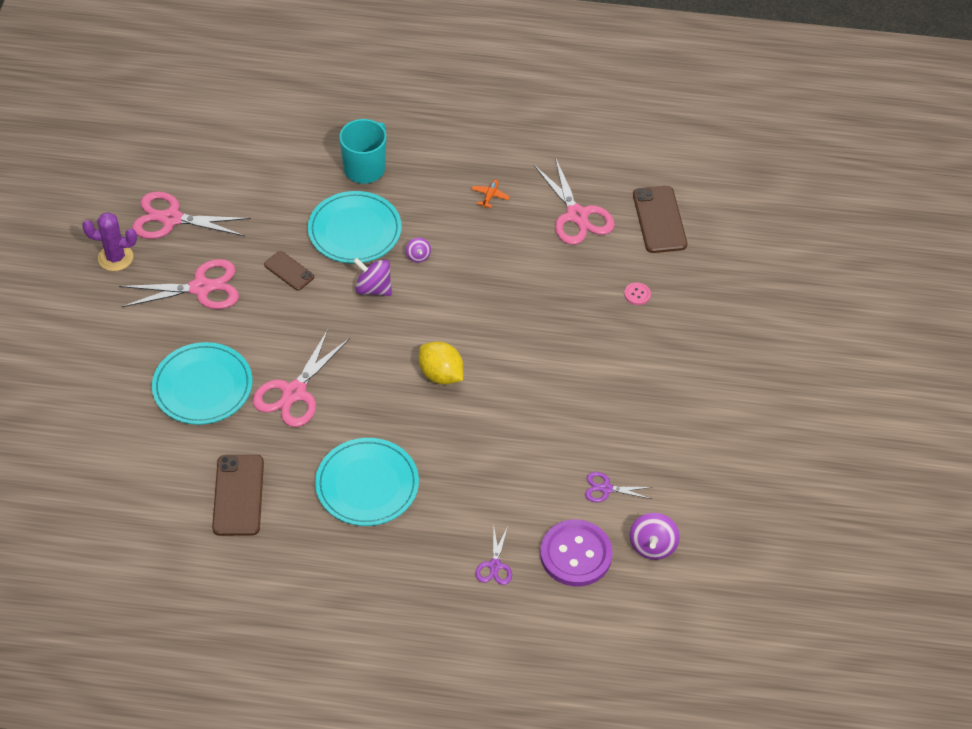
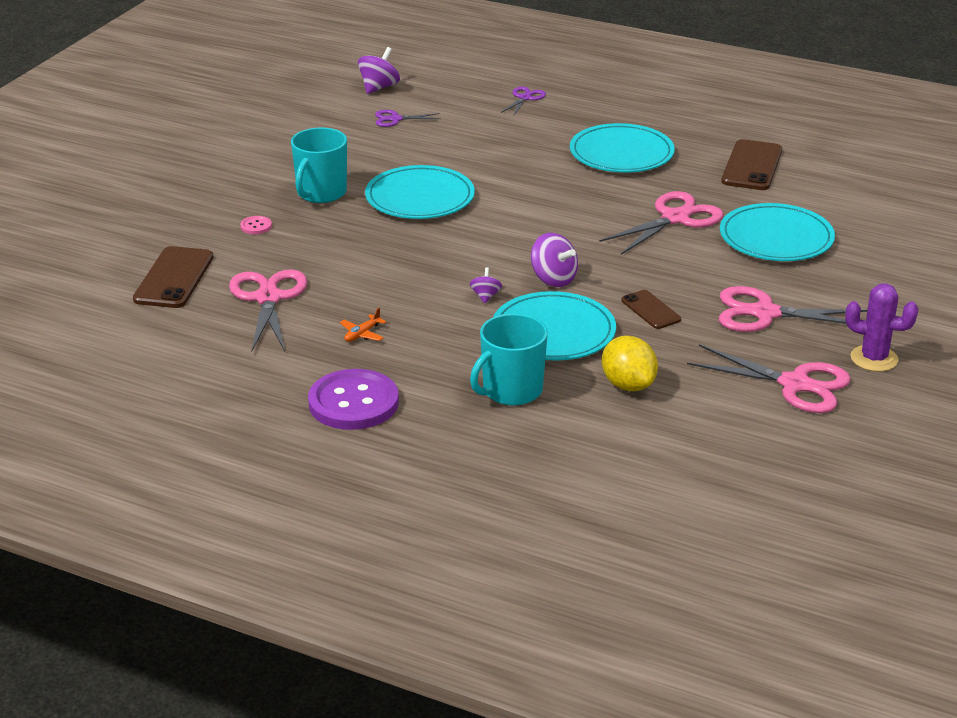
camera: 160 degrees left, 20 degrees down
yellow lemon [419,342,463,385] -> yellow lemon moved to [602,336,658,392]
purple button [540,520,613,586] -> purple button moved to [308,369,399,430]
purple scissors [585,472,652,502] -> purple scissors turned 150 degrees clockwise [375,110,440,127]
none -> turquoise mug [291,127,347,203]
none -> turquoise plate [365,165,475,219]

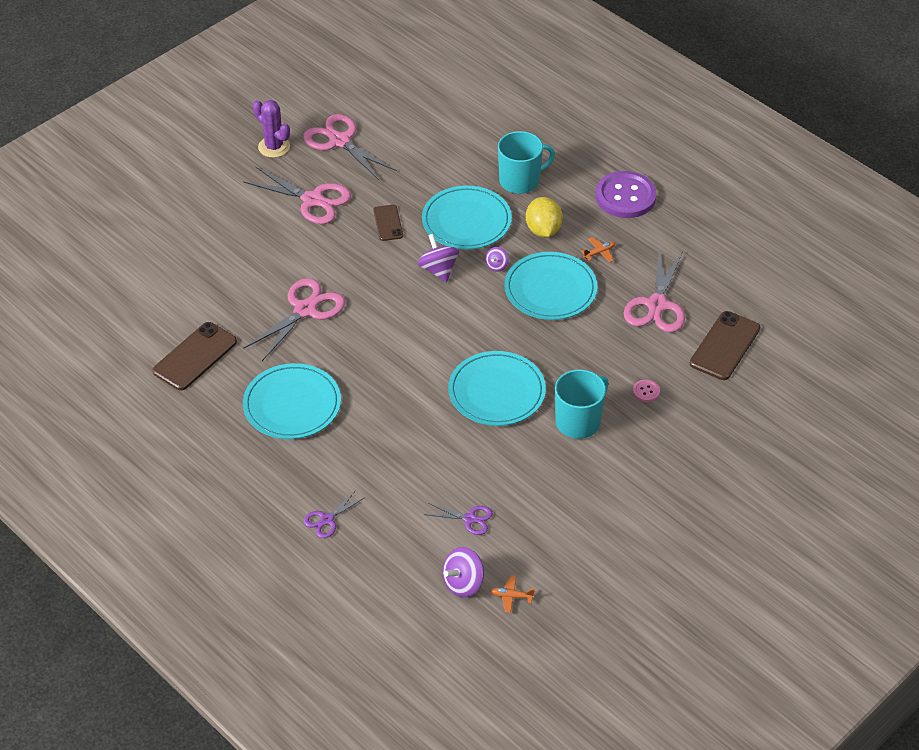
camera: 160 degrees left, 15 degrees up
pink scissors [599,191,724,255] -> pink scissors turned 150 degrees clockwise [243,278,345,361]
yellow lemon [602,336,658,392] -> yellow lemon moved to [526,197,563,237]
turquoise plate [720,203,835,261] -> turquoise plate moved to [504,252,598,320]
none -> orange plane [490,575,535,613]

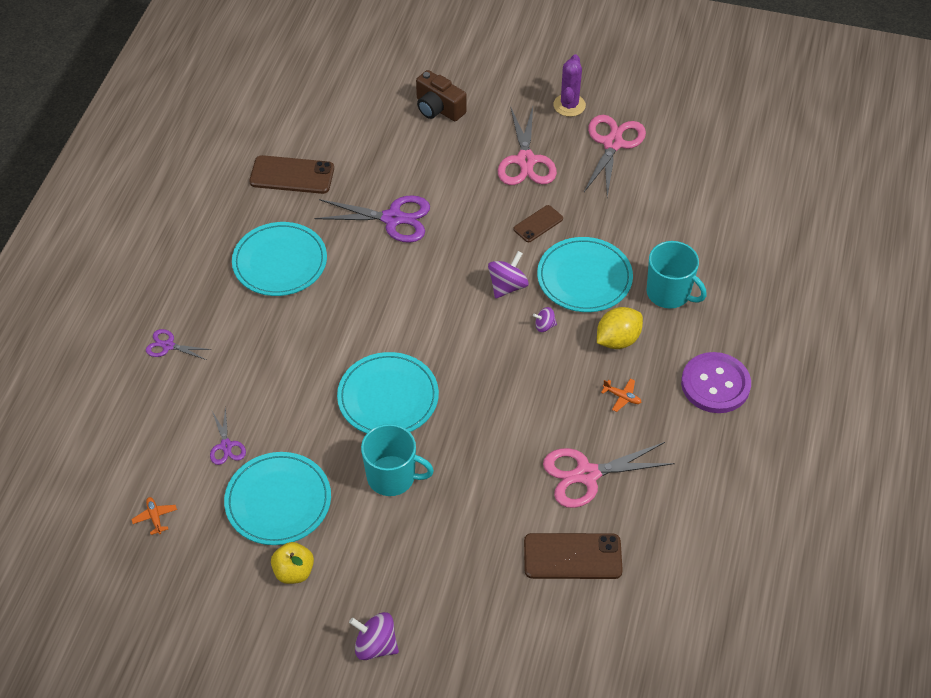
camera: 60 degrees right, 5 degrees up
pink scissors [243,278,345,361] -> purple scissors [314,195,430,243]
purple spinning top [443,547,484,597] -> purple spinning top moved to [349,612,399,660]
turquoise plate [504,252,598,320] -> turquoise plate moved to [224,452,331,545]
pink button [633,380,660,402] -> none
none -> yellow apple [271,542,314,584]
none -> brown camera [416,70,467,121]

